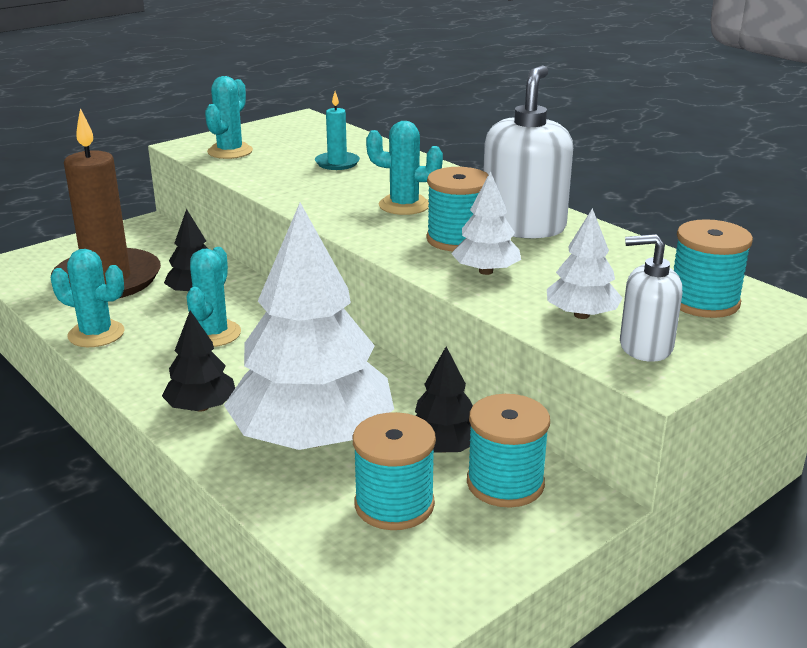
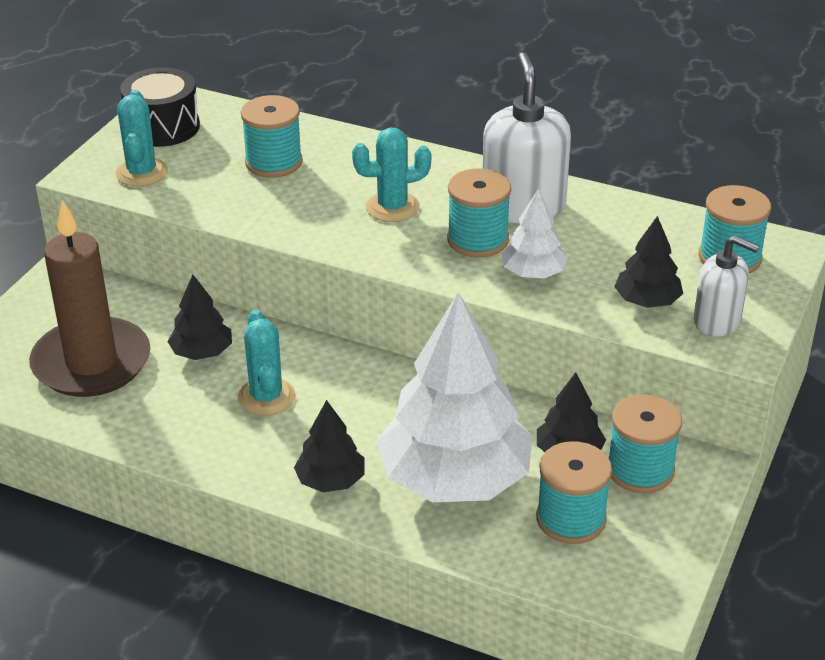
camera: 25 degrees left, 10 degrees up
turquoise cactus [51,249,125,347] -> none
turquoise candle [315,91,360,170] -> turquoise spool [241,95,303,178]
white tree [547,208,623,319] -> black tree [614,216,683,308]
white soap dispenser [620,234,682,362] -> white soap dispenser turned 135 degrees counterclockwise [694,235,760,337]
none -> black drum [120,67,200,147]

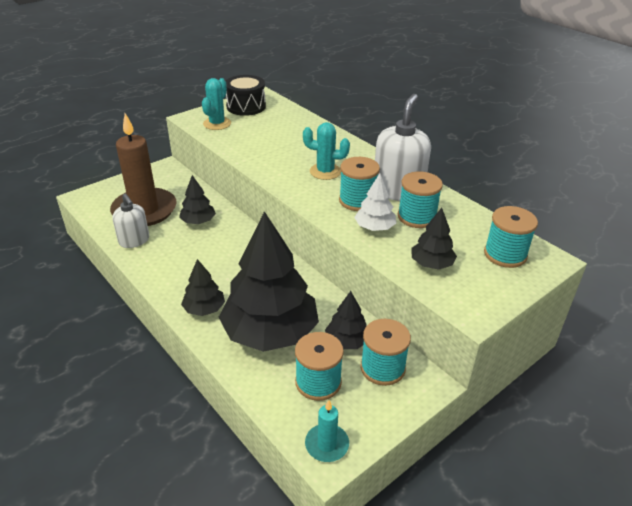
camera: 25 degrees right, 0 degrees up
turquoise cactus [238,310,295,416] -> none
turquoise spool [241,95,303,178] -> turquoise spool moved to [398,171,443,228]
white tree [377,292,532,502] -> black tree [219,211,319,352]
white soap dispenser [694,235,760,337] -> white soap dispenser moved to [112,194,149,248]
none -> turquoise candle [305,400,349,462]

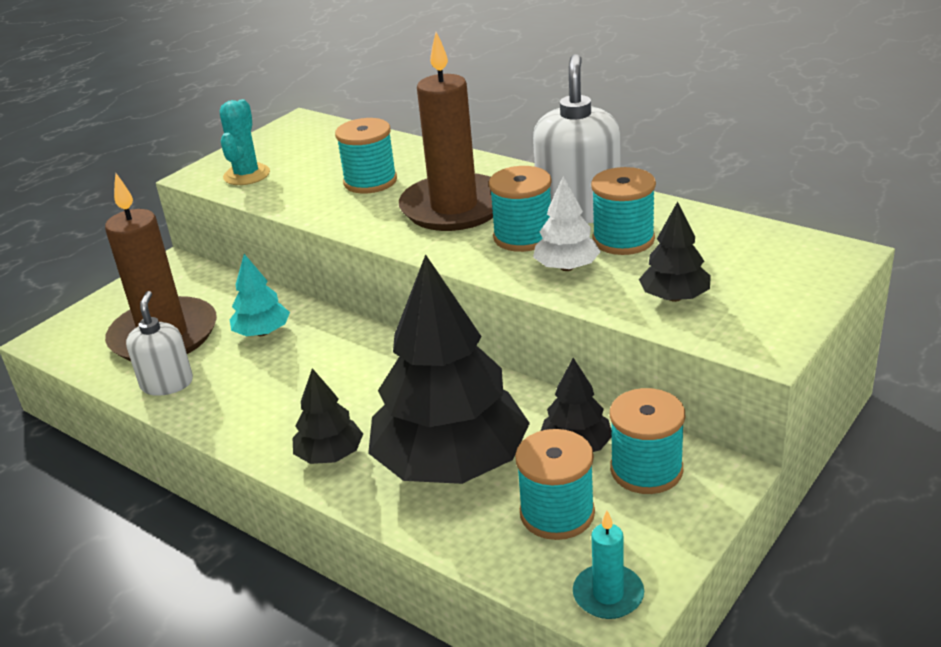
camera: 10 degrees left, 5 degrees down
white soap dispenser [112,194,149,248] -> white soap dispenser turned 135 degrees counterclockwise [126,291,193,396]
black tree [179,175,216,224] -> turquoise tree [230,254,290,336]
black drum [226,75,266,116] -> none
turquoise cactus [303,122,350,180] -> brown candle [399,32,493,231]
turquoise spool [484,206,538,268] -> turquoise spool moved to [335,118,397,194]

